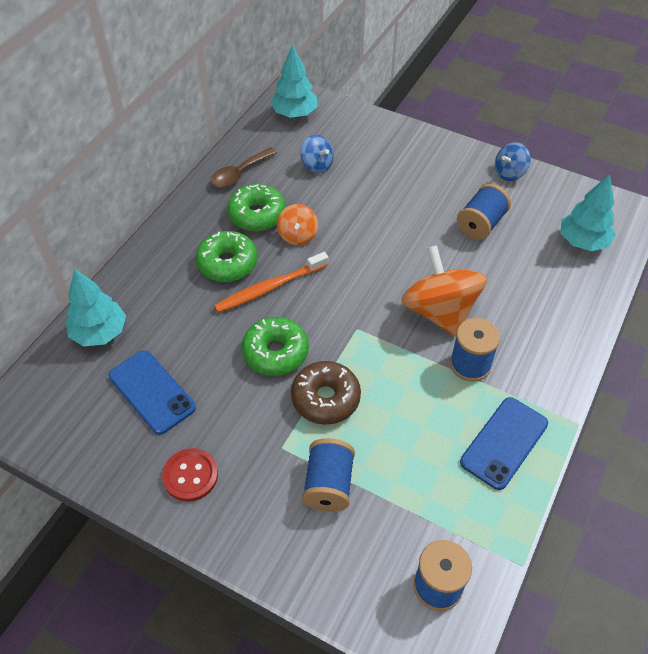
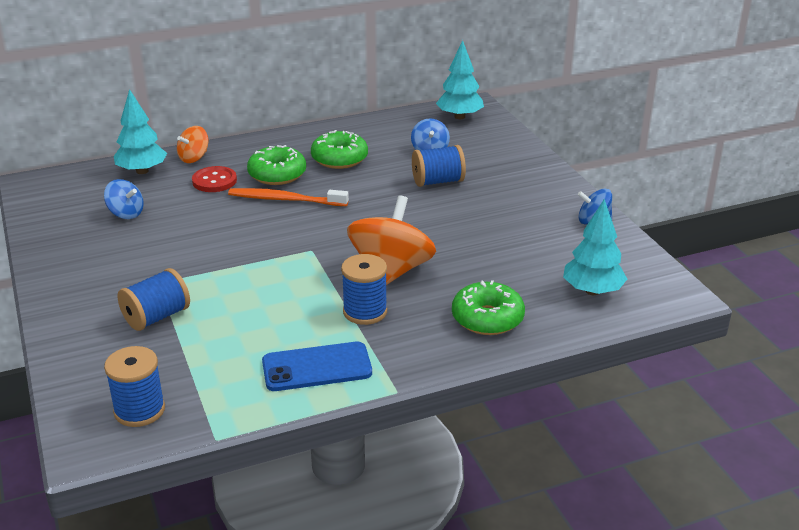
camera: 40 degrees right, 20 degrees down
blue phone [109,350,196,435] -> blue spinning top [104,179,144,219]
red button [162,448,218,502] -> red button moved to [192,166,237,192]
brown spoon [210,147,277,188] -> none
green donut [242,317,309,376] -> green donut moved to [452,280,525,335]
orange spinning top [277,204,318,245] -> orange spinning top moved to [177,126,208,163]
brown donut [291,361,361,425] -> none
blue spool [457,184,511,240] -> blue spool moved to [412,145,466,187]

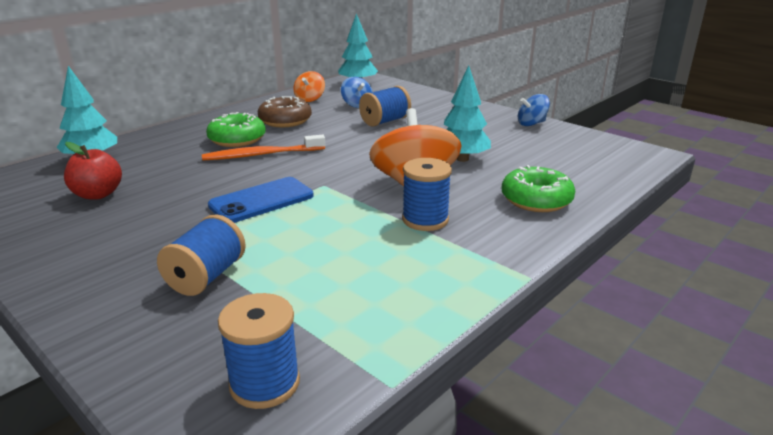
camera: 25 degrees left, 5 degrees down
blue spinning top [104,179,144,219] -> red apple [64,142,122,199]
orange spinning top [177,126,208,163] -> orange spinning top moved to [293,71,325,102]
red button [192,166,237,192] -> none
blue phone [262,342,372,391] -> blue phone moved to [208,177,313,223]
green donut [311,130,368,169] -> brown donut [258,96,312,127]
turquoise tree [563,199,627,295] -> turquoise tree moved to [444,66,491,162]

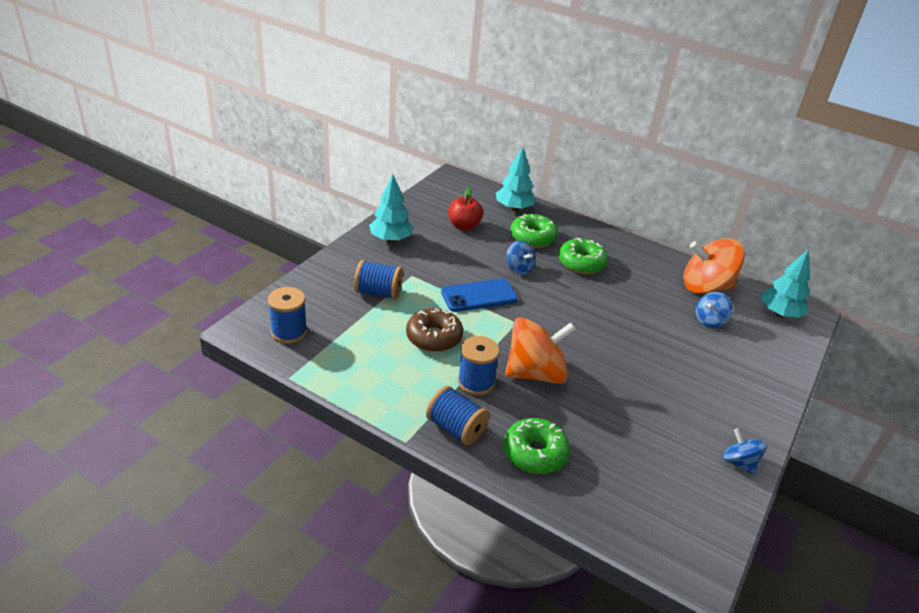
camera: 75 degrees right, 10 degrees up
orange toothbrush [202,135,325,160] -> none
blue phone [208,177,313,223] -> blue phone turned 60 degrees counterclockwise [441,279,518,312]
brown donut [258,96,312,127] -> brown donut moved to [406,308,463,352]
orange spinning top [293,71,325,102] -> orange spinning top [684,238,745,294], size x1.94
blue spool [359,86,411,127] -> blue spool moved to [426,386,490,445]
turquoise tree [444,66,491,162] -> turquoise tree moved to [369,175,413,242]
none -> blue spinning top [506,241,536,275]
none -> green donut [510,214,558,248]

